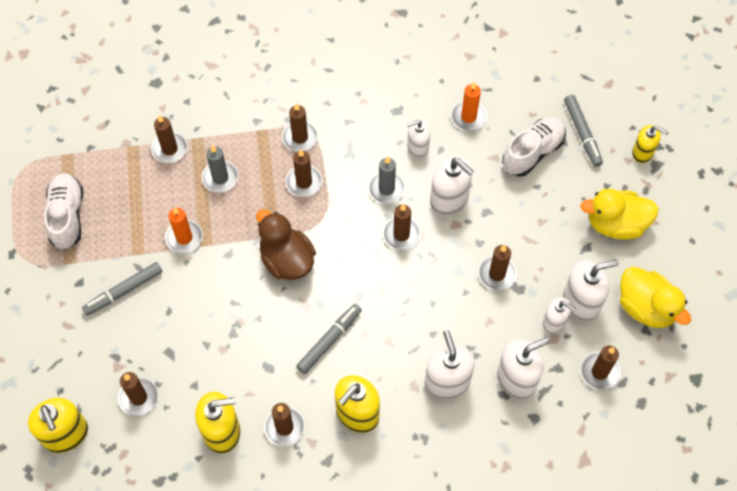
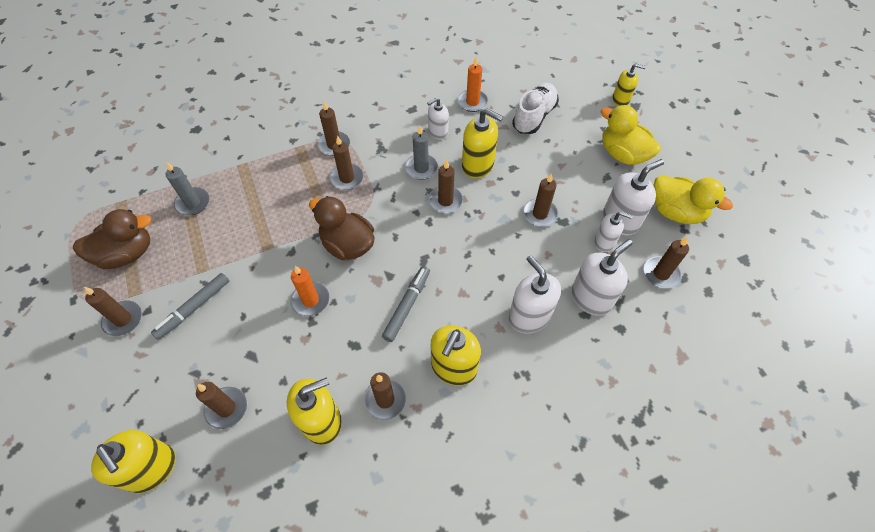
camera: 15 degrees left, 5 degrees down
white shoe [44,173,83,250] -> brown duck [73,209,152,269]
brown candle [151,115,188,163] -> brown candle moved to [84,287,142,336]
orange candle [165,207,203,254] -> orange candle moved to [291,266,329,316]
grey candle [202,145,238,193] -> grey candle moved to [165,162,209,215]
white soap dispenser [430,156,473,216] -> yellow soap dispenser [462,108,503,178]
grey marker [564,95,603,167] -> none
yellow duck [580,189,659,240] -> yellow duck turned 60 degrees clockwise [601,105,661,165]

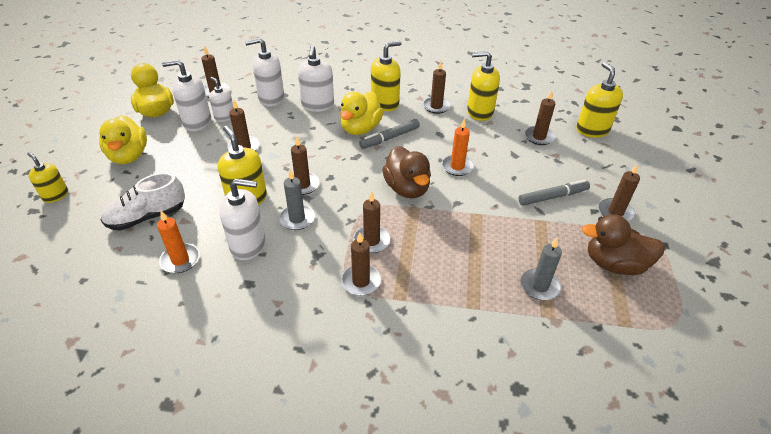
camera: 150 degrees left, 15 degrees down
white soap dispenser [427,97,449,140] -> white soap dispenser [219,179,265,260], size x1.60
none -> yellow duck [340,91,383,135]

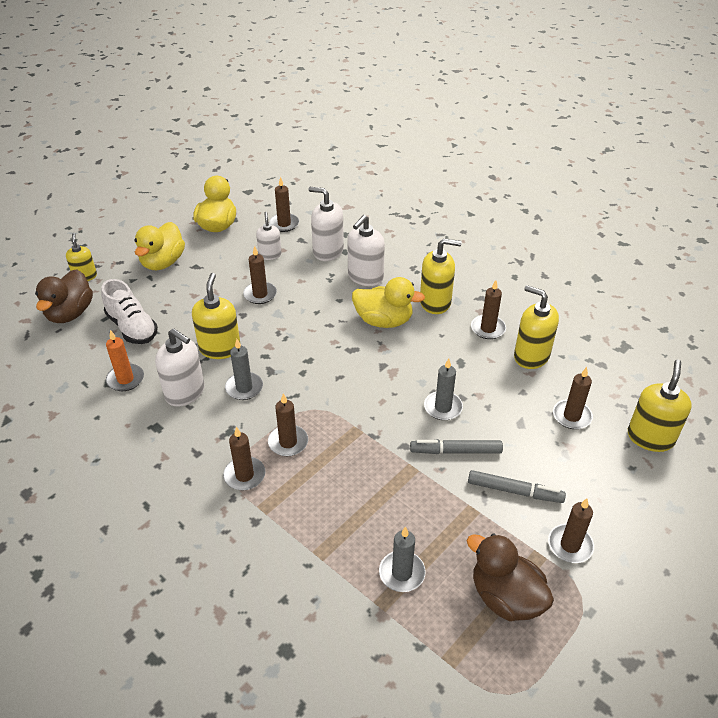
camera: 35 degrees right, 0 degrees up
white shoe [101,172,185,231] -> white shoe turned 135 degrees counterclockwise [101,279,158,344]
white soap dispenser [162,60,211,131] -> none
brown candle [291,137,320,195] -> none
yellow duck [340,91,383,135] -> yellow duck turned 135 degrees counterclockwise [352,277,425,328]
grey marker [359,119,420,149] -> grey marker moved to [410,439,503,454]
brown duck [382,146,431,198] -> brown duck moved to [35,269,93,323]
orange candle [442,119,474,176] -> grey candle [424,358,463,420]

